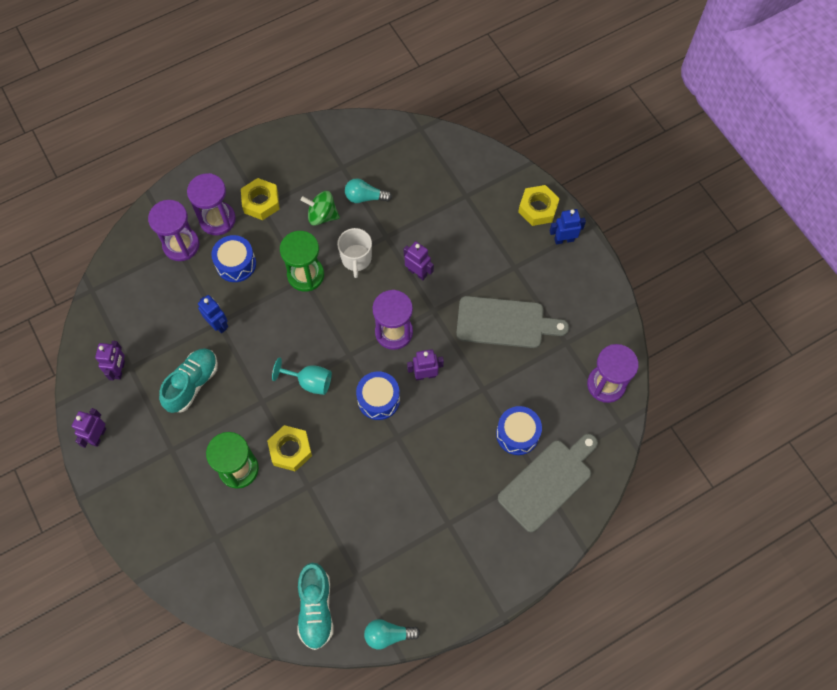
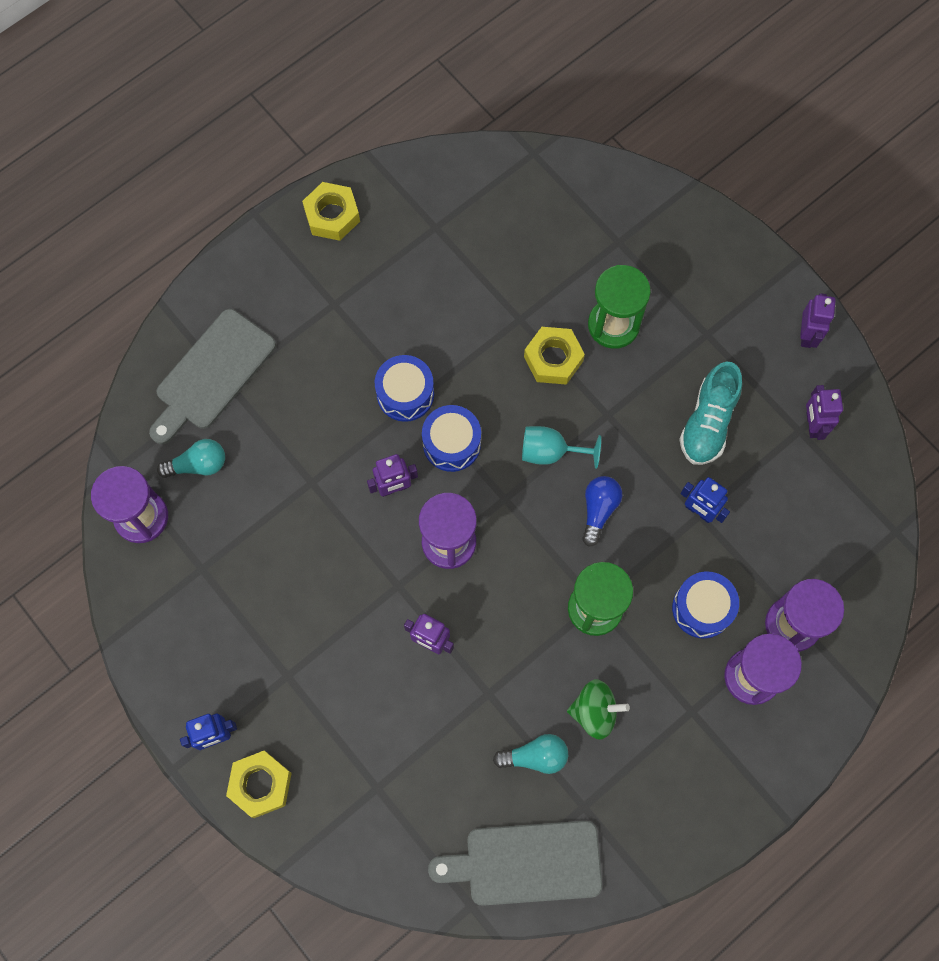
camera: 170 degrees right, 5 degrees up
yellow nut [241,178,280,220] -> yellow nut moved to [302,182,360,241]
turquoise shoe [297,563,334,650] -> none
white mug [337,228,372,278] -> none
turquoise light bulb [364,619,420,649] -> turquoise light bulb moved to [157,439,225,478]
grey cutting board [456,296,569,348] -> grey cutting board moved to [428,821,602,906]
blue drum [496,406,542,455] -> blue drum moved to [375,355,434,422]
none -> blue light bulb [582,476,622,547]

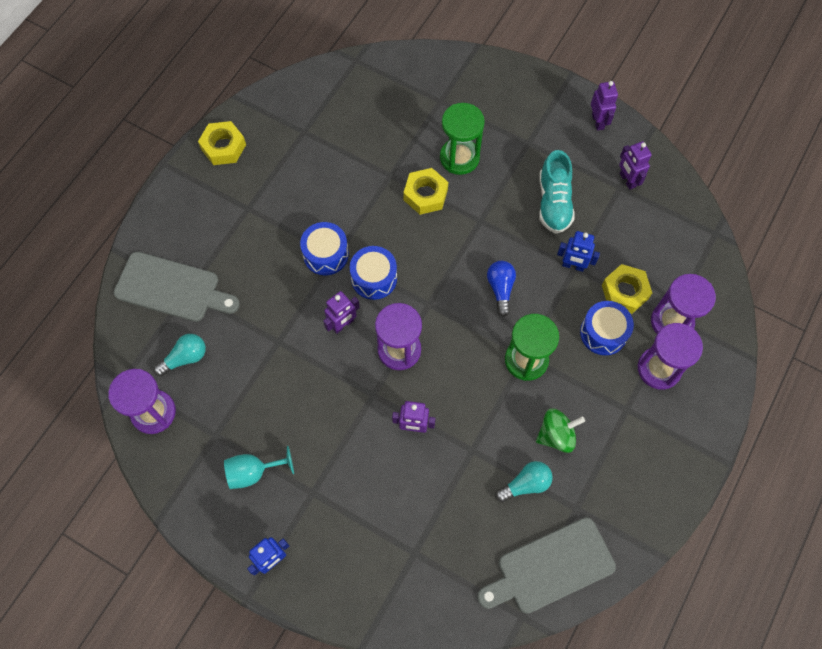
camera: 20 degrees left, 5 degrees down
grey cutting board [149,309,276,444] -> grey cutting board turned 90 degrees counterclockwise [114,252,240,322]
yellow nut [226,751,292,818] -> yellow nut moved to [602,264,652,314]
turquoise goblet [522,426,601,469] -> turquoise goblet moved to [224,446,294,489]

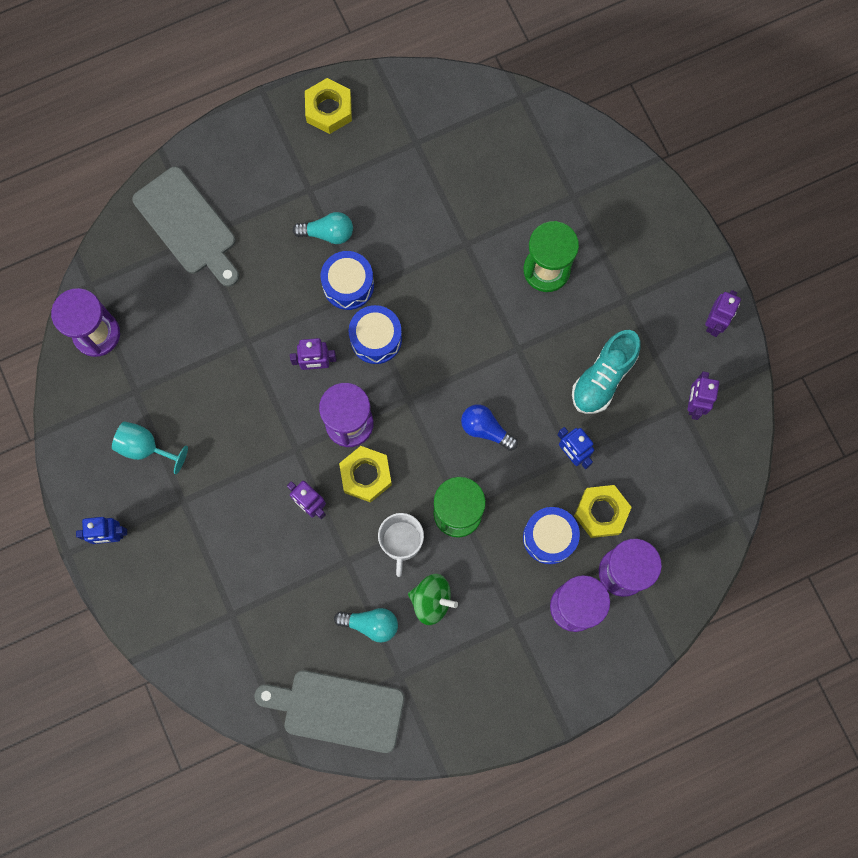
camera: 35 degrees right, 10 degrees up
turquoise light bulb [154,334,206,376] -> turquoise light bulb moved to [292,212,353,244]
yellow nut [403,168,448,215] -> yellow nut moved to [339,446,392,503]
blue light bulb [487,261,516,317] -> blue light bulb turned 90 degrees counterclockwise [461,405,518,451]
none -> white mug [378,513,424,577]

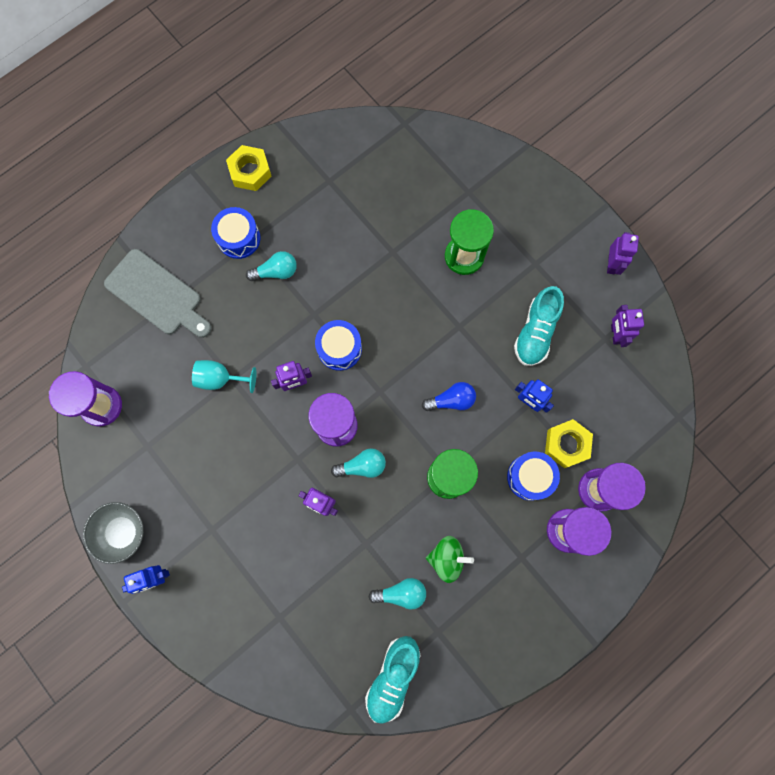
camera: 15 degrees left, 0 degrees up
turquoise goblet [112,421,188,474] -> turquoise goblet moved to [192,360,257,393]
grey cutting board [255,670,404,753] -> turquoise shoe [365,636,421,724]
blue drum [321,251,374,310] -> blue drum moved to [211,207,260,259]
yellow nut [339,446,392,503] -> turquoise light bulb [331,448,386,478]
white mug [378,513,424,577] -> none
blue light bulb [461,405,518,451] -> blue light bulb turned 150 degrees clockwise [422,382,476,411]
none -> grey bowl [83,502,144,564]

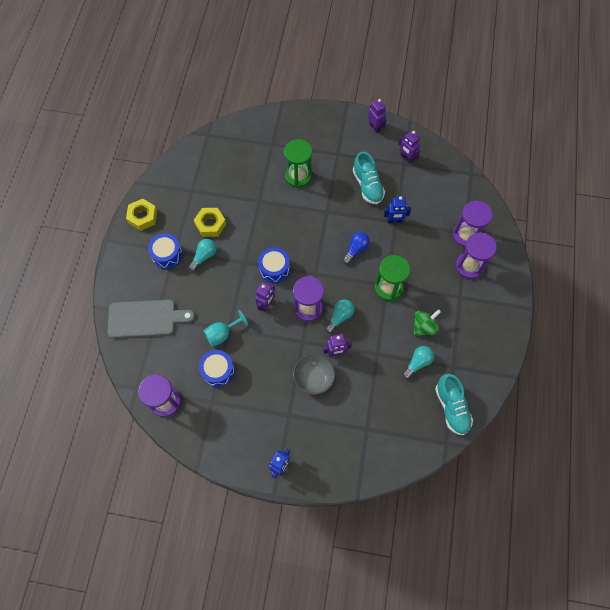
camera: 40 degrees left, 10 degrees down
grey bowl [83,502,144,564] -> grey bowl moved to [293,354,335,395]
blue drum [507,452,560,501] -> blue drum moved to [199,350,235,387]
yellow nut [545,419,593,468] -> yellow nut moved to [194,208,226,237]

